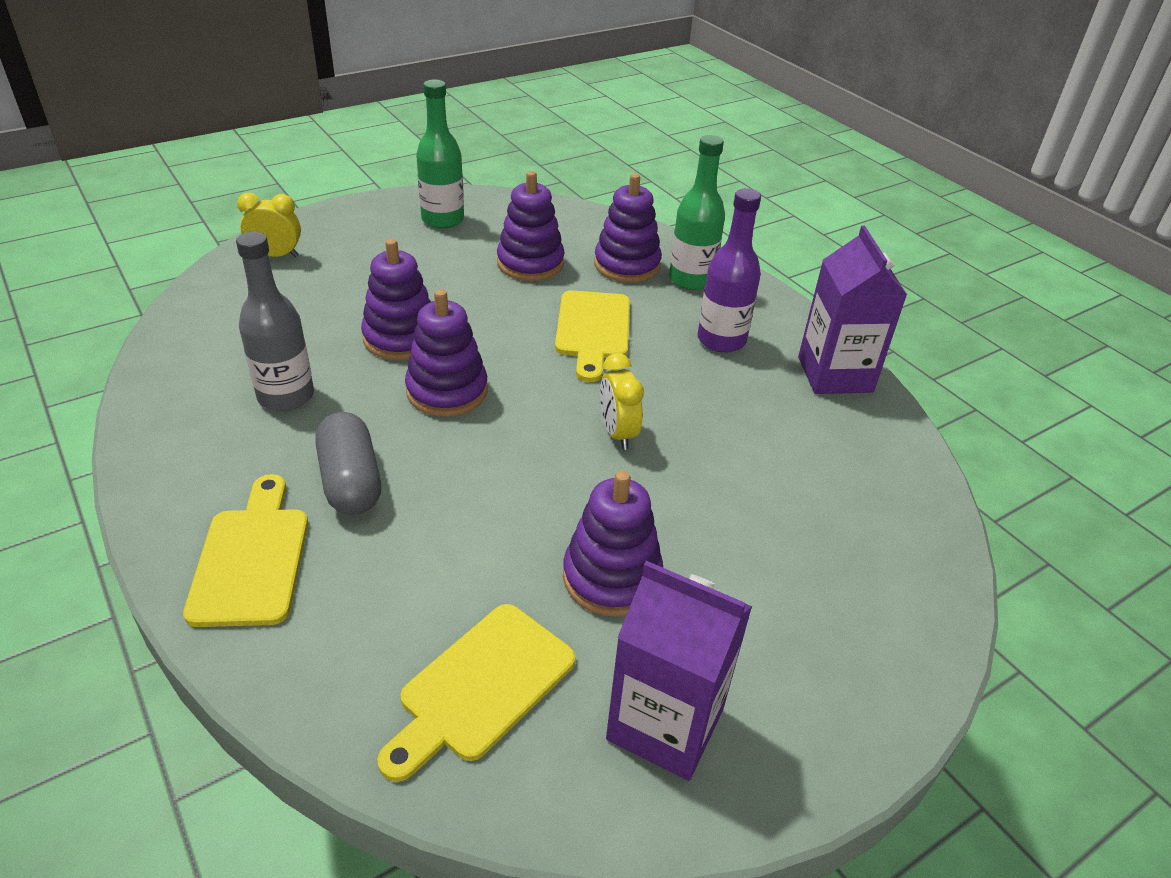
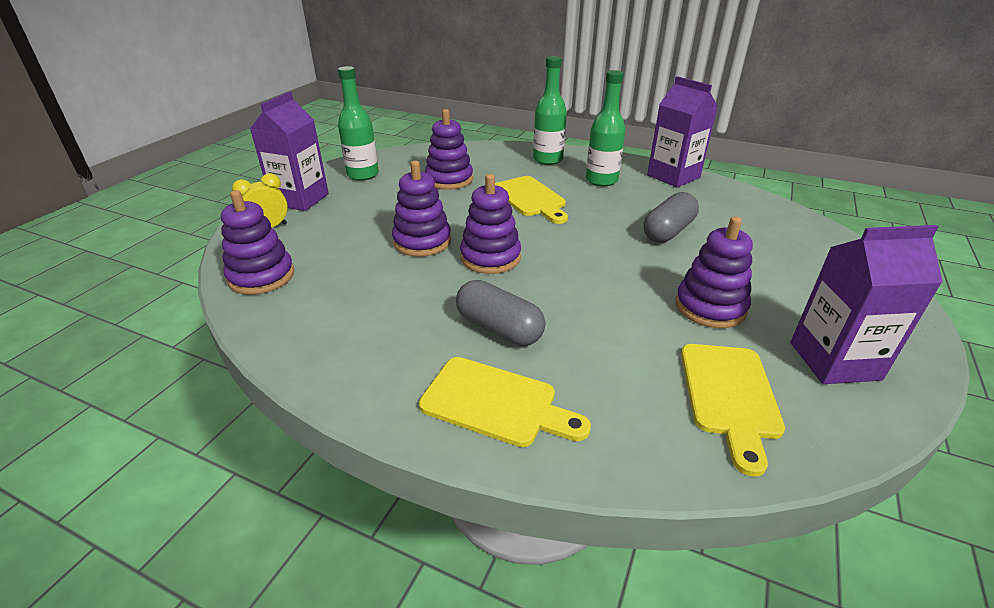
camera: 30 degrees left, 5 degrees down
yellow cutting board [183,474,308,627] -> yellow cutting board turned 150 degrees clockwise [419,357,591,447]
grey bottle [236,232,314,411] -> none
purple stacking toy [594,173,662,283] -> purple stacking toy moved to [221,190,294,295]
yellow clock [600,353,644,450] -> none
purple bottle [697,188,761,353] -> green bottle [586,70,625,186]
none -> purple carton [250,91,329,211]
none -> grey capsule [644,192,699,243]

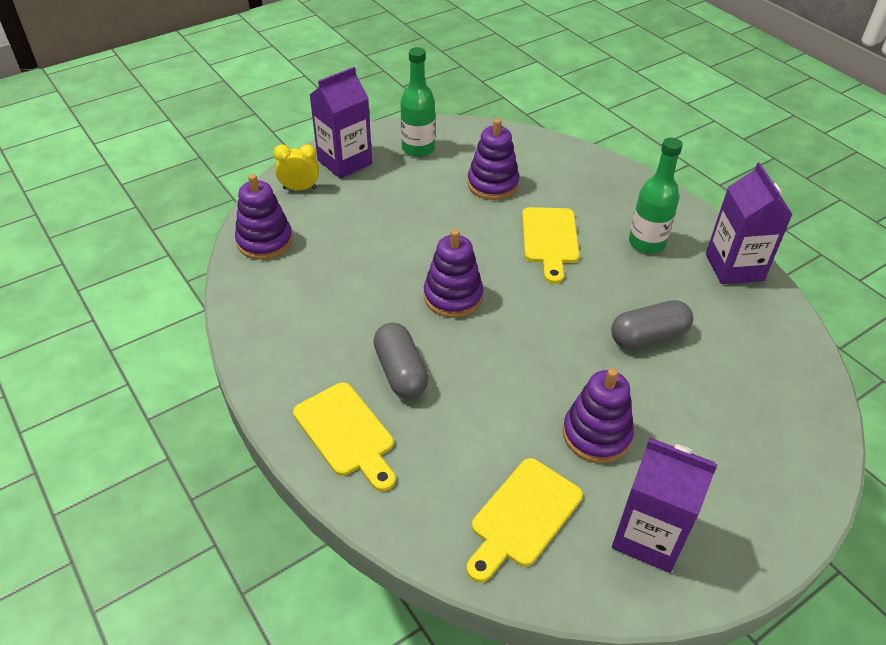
camera: 30 degrees right, 10 degrees up
purple stacking toy [392,161,451,257] -> none
green bottle [533,56,567,165] -> none

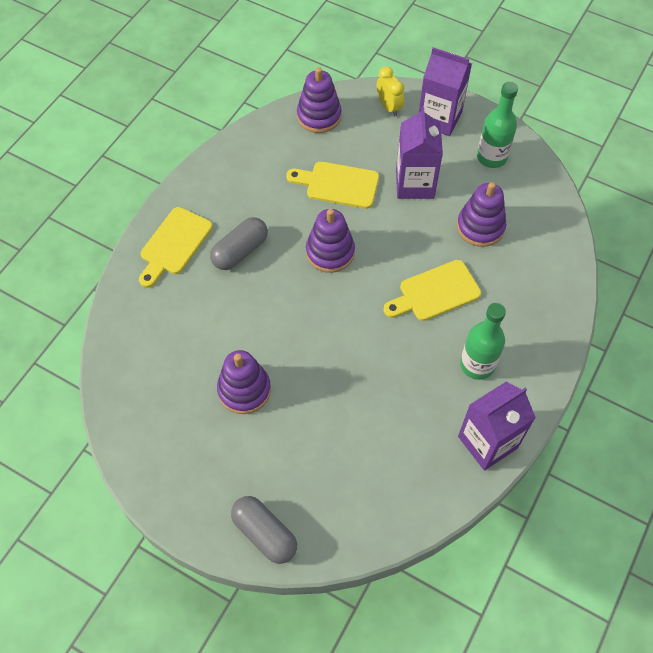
camera: 65 degrees right, 15 degrees up
yellow cutting board [467,458,583,582] -> yellow cutting board moved to [286,162,379,209]
grey capsule [611,300,693,349] -> grey capsule moved to [231,496,297,564]
purple carton [612,438,718,573] -> purple carton moved to [396,107,443,199]

